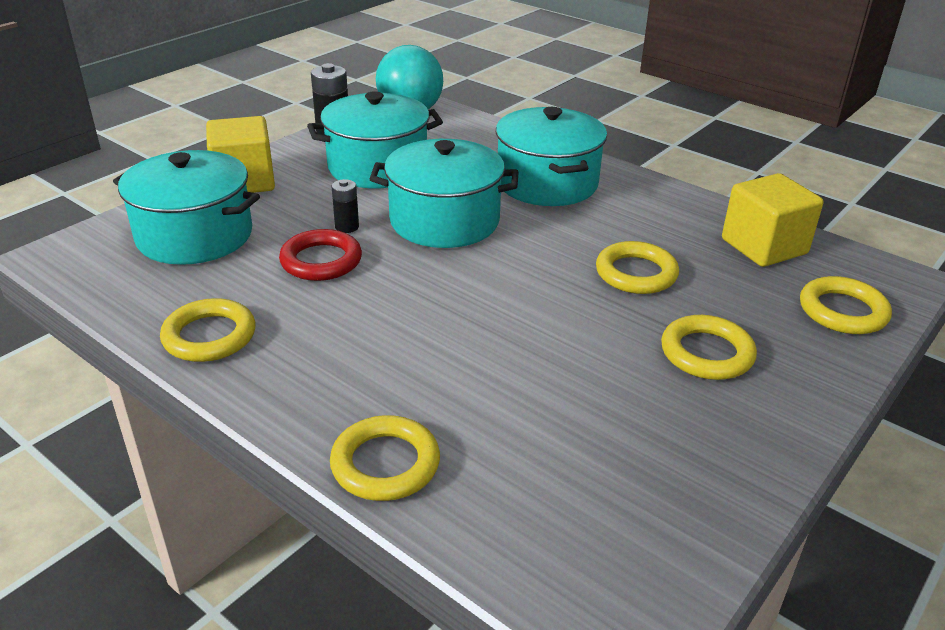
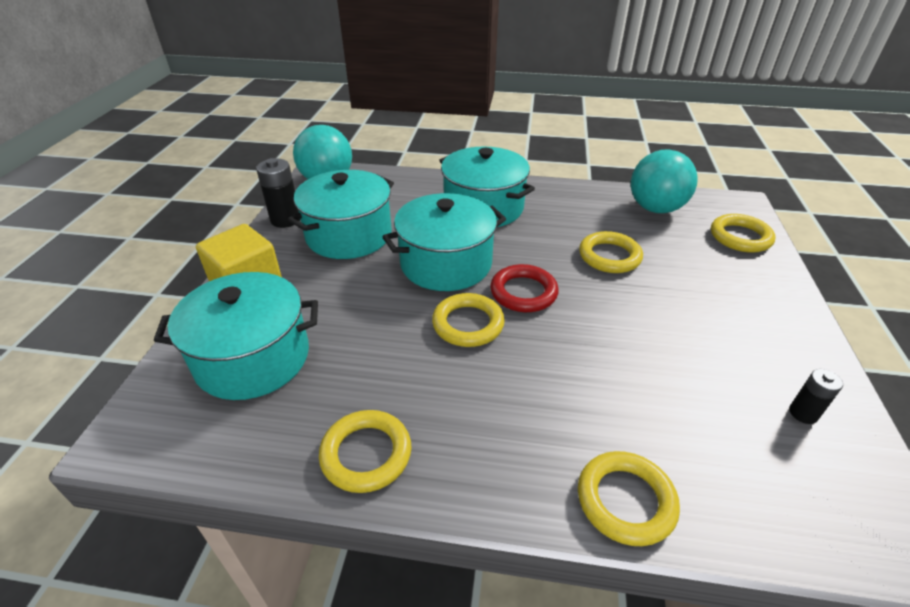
camera: 30 degrees left, 5 degrees up
red ring [279,229,362,281] -> red ring moved to [490,264,559,312]
black battery [332,179,359,233] -> black battery moved to [789,369,843,424]
yellow ring [661,315,757,380] -> yellow ring moved to [432,293,505,347]
yellow cube [722,173,824,267] -> turquoise ball [631,149,698,213]

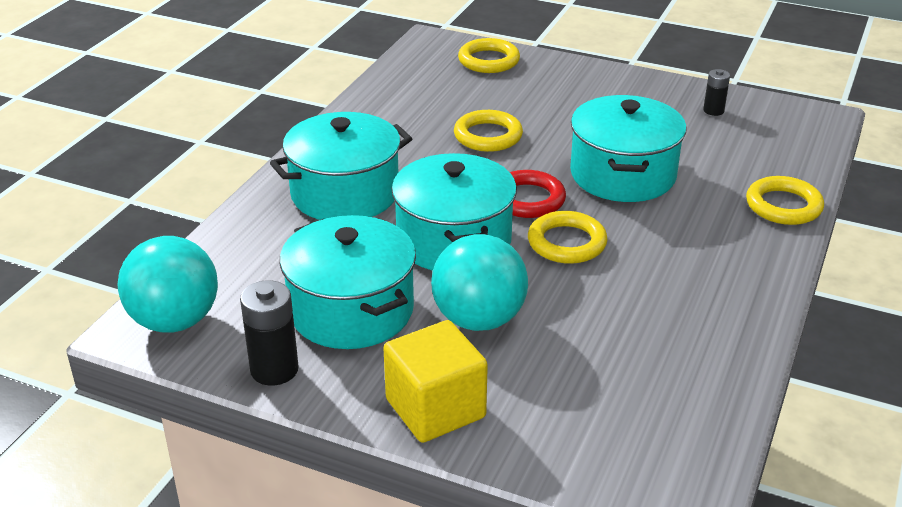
camera: 75 degrees left, 5 degrees down
turquoise pot [154,272,318,400] -> turquoise pot moved to [570,95,687,202]
yellow ring [319,410,412,493] -> none
turquoise ball [631,149,698,213] -> turquoise ball moved to [431,234,528,331]

